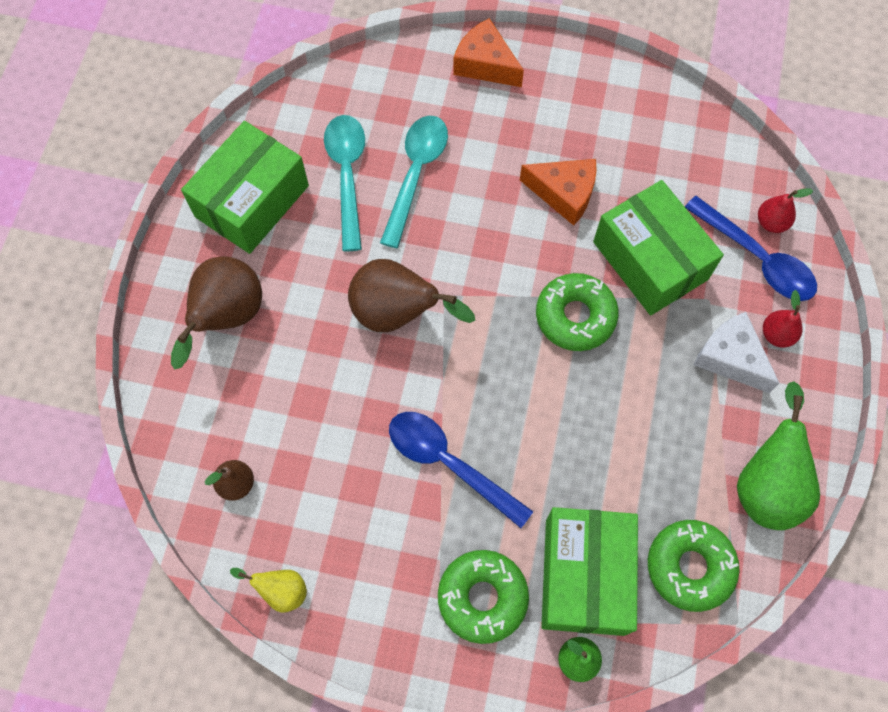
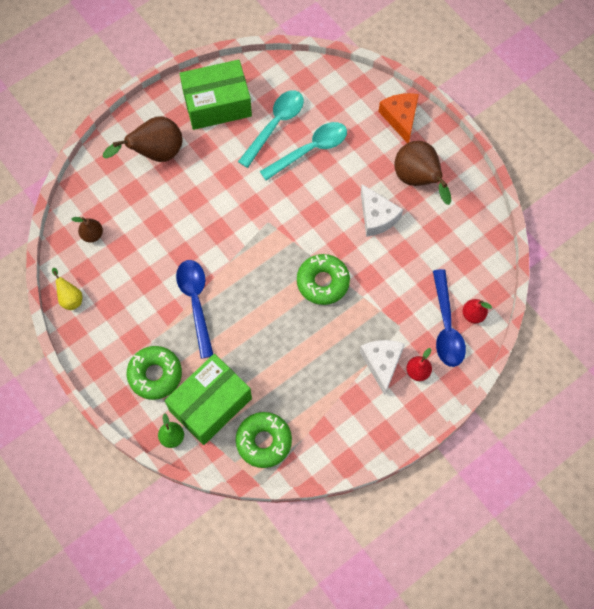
camera: 40 degrees right, 0 degrees up
brown pear [348,259,475,332] -> brown pear moved to [394,141,451,205]
orange cheese [520,159,597,226] -> white cheese [361,184,403,237]
green box [593,180,724,315] -> none
green pear [737,381,820,530] -> none

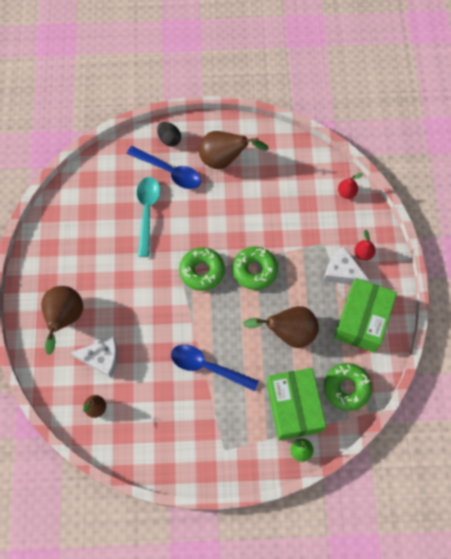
camera: 55 degrees left, 0 degrees up
yellow pear [52,268,82,310] -> none
green donut [127,346,182,400] -> green donut moved to [179,247,225,291]
green box [180,59,252,130] -> green box moved to [334,278,397,353]
turquoise spoon [238,90,304,168] -> none
white cheese [361,184,403,237] -> white cheese moved to [70,337,118,378]
orange cheese [379,93,419,143] -> black egg [157,122,181,147]
blue spoon [433,269,466,367] -> blue spoon moved to [127,146,201,189]
none -> brown pear [243,306,319,348]

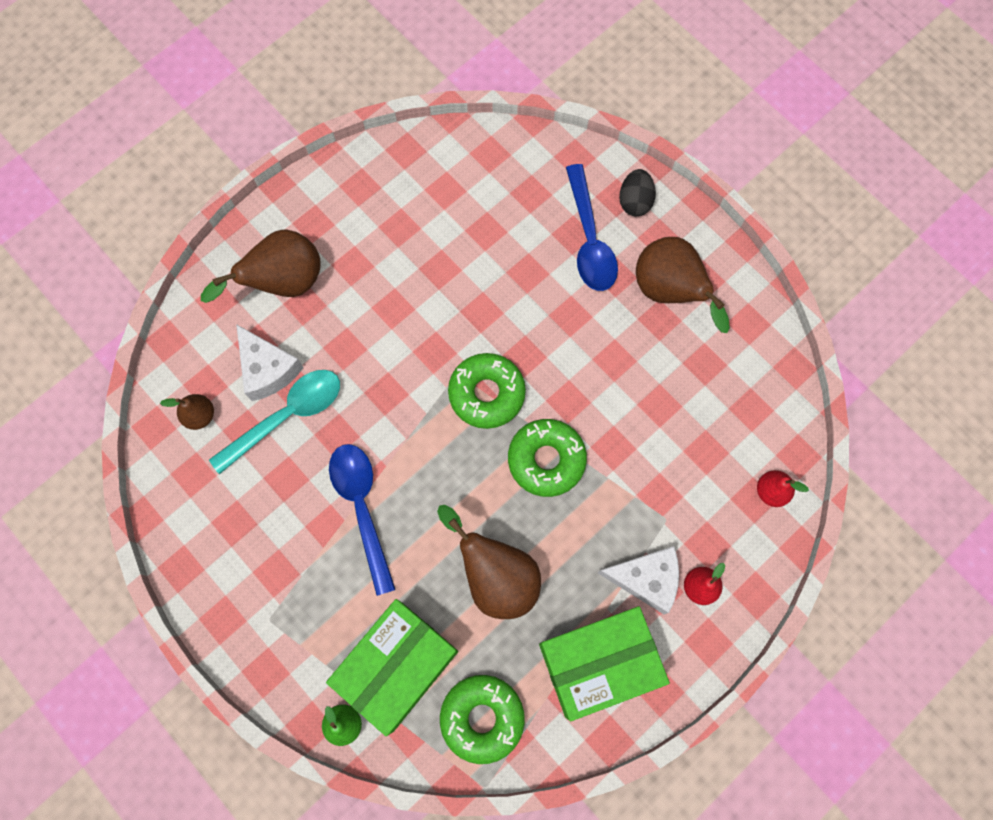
camera: 50 degrees right, 5 degrees up
turquoise spoon [137,177,160,257] -> turquoise spoon moved to [209,370,340,474]
white cheese [324,247,369,284] -> white cheese turned 105 degrees clockwise [598,546,679,614]

